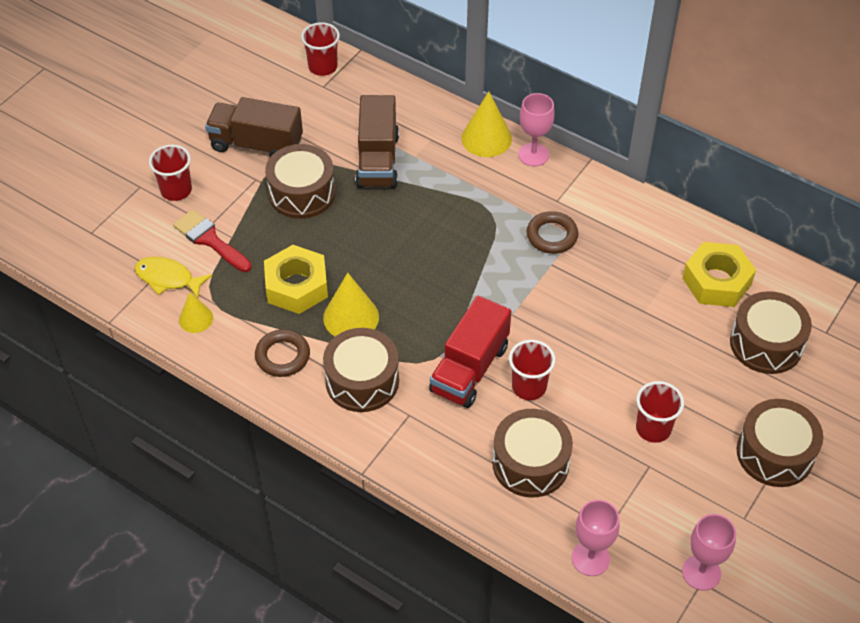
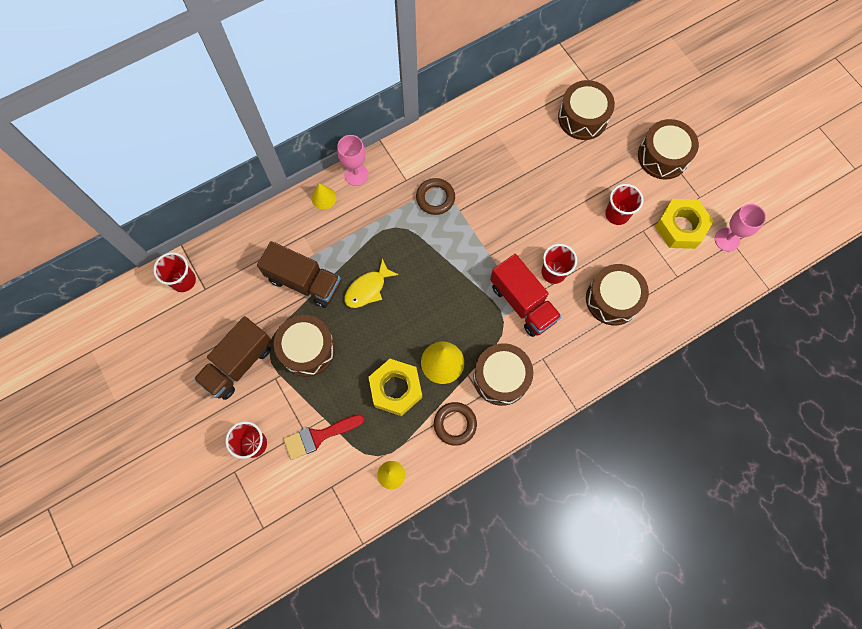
camera: 65 degrees left, 20 degrees up
yellow fish [134,257,212,298] -> yellow fish moved to [345,258,399,308]
yellow cone [461,91,512,157] -> yellow cone [312,183,336,210], size x0.61
pink goblet [572,500,620,576] -> none
yellow nut [682,242,756,307] -> yellow nut moved to [655,199,713,249]

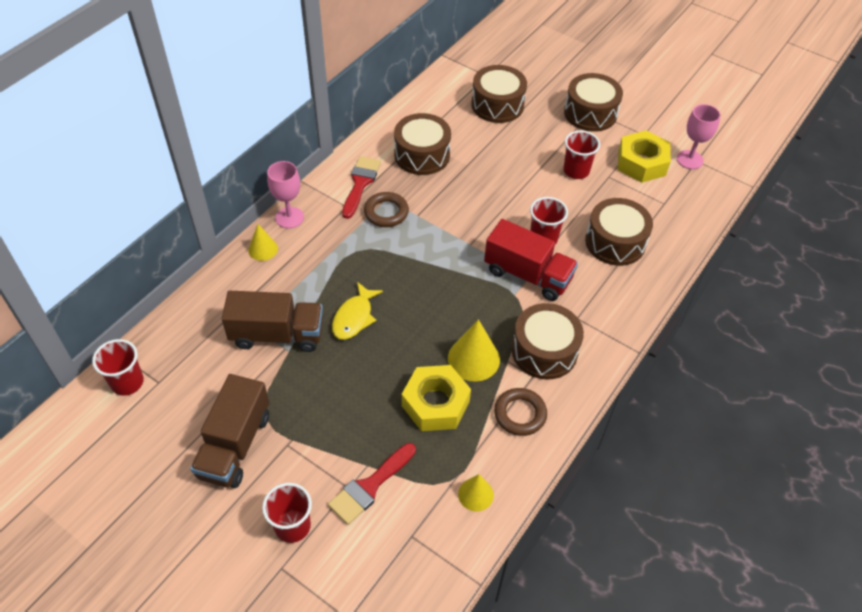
camera: 25 degrees left, 20 degrees down
brown drum [274,315,335,377] -> brown drum moved to [394,113,451,175]
none -> red brush [342,156,381,219]

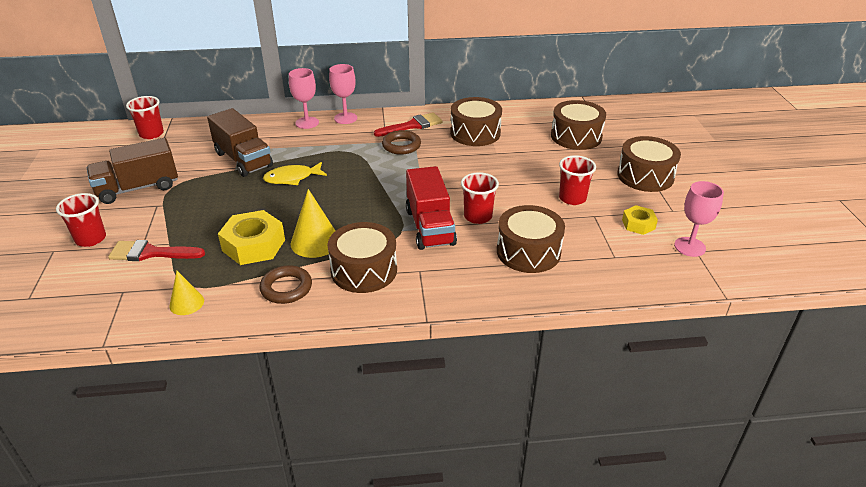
camera: 50 degrees right, 15 degrees down
yellow cone [248,224,278,261] -> pink goblet [289,68,319,129]
yellow nut [618,131,671,183] -> yellow nut [622,205,658,235], size x0.56

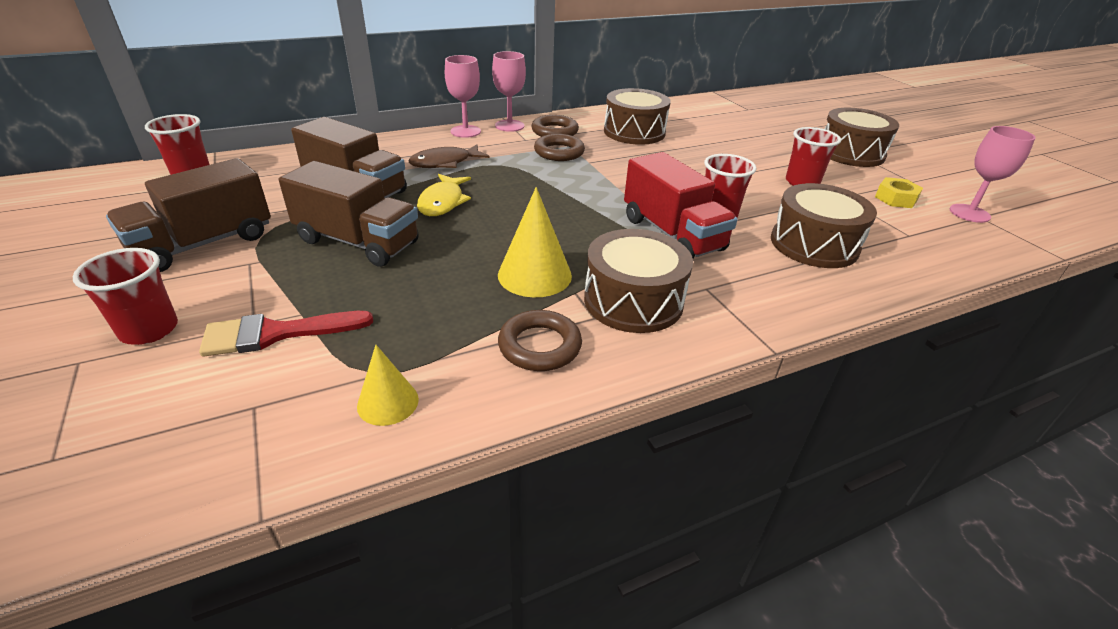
camera: 20 degrees left, 0 degrees up
yellow nut [218,210,285,265] -> none
yellow fish [263,162,327,185] -> yellow fish turned 45 degrees counterclockwise [417,174,471,216]
pink goblet [289,68,319,129] -> pink goblet moved to [492,51,526,132]
red brush [374,112,442,137] -> brown ring [531,115,579,137]
brown drum [551,100,606,150] -> none
none -> brown truck [279,161,419,267]
none -> brown fish [409,144,490,168]

